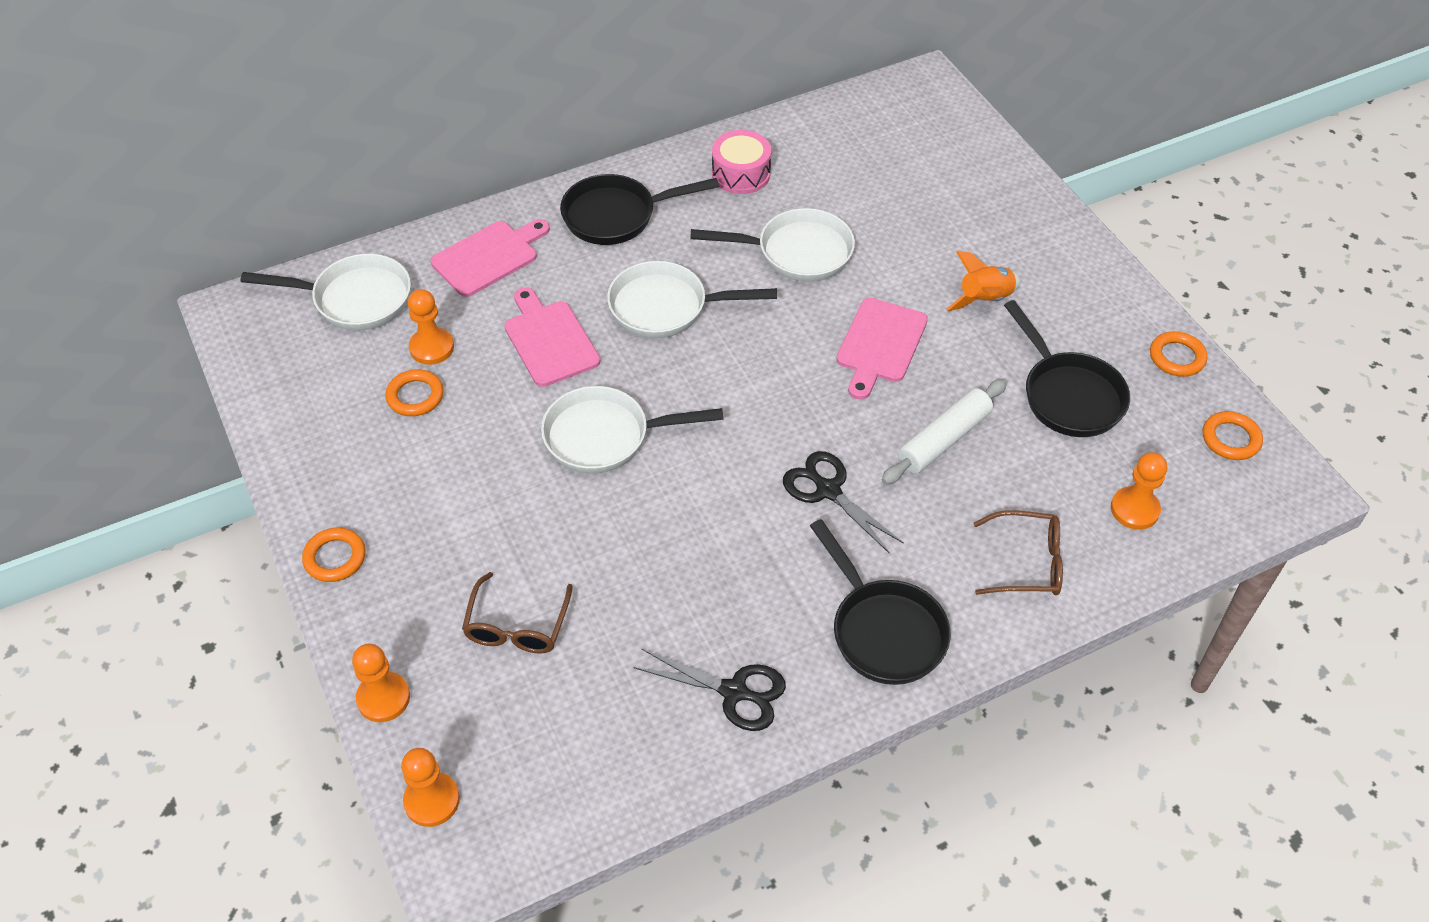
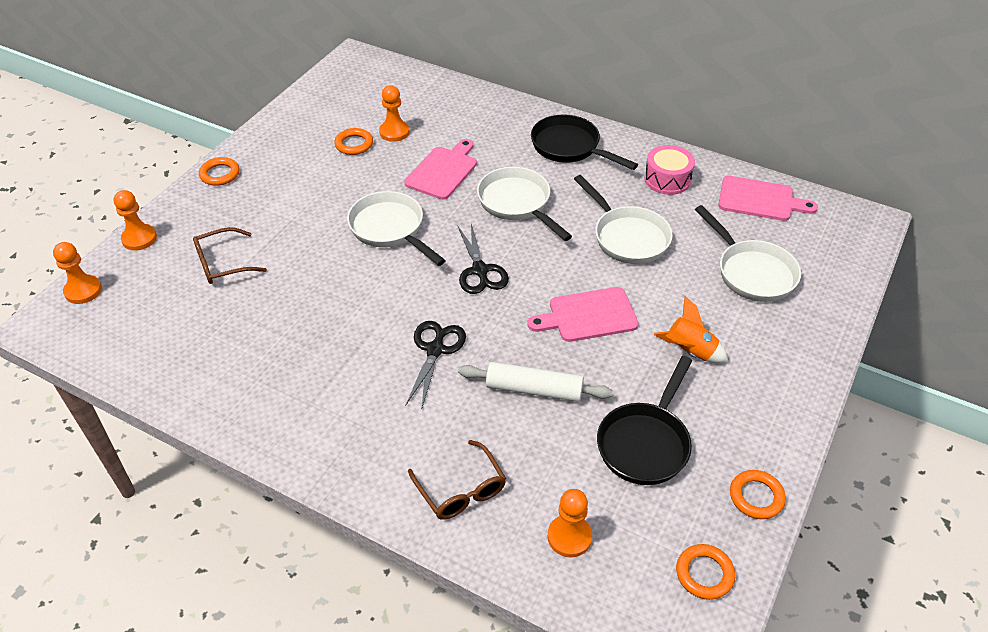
camera: 55 degrees right, 5 degrees down
white pan [240,254,411,331] -> white pan moved to [695,205,801,302]
pink cutting board [430,219,550,297] -> pink cutting board moved to [718,176,818,221]
black scissors [633,649,786,731] -> black scissors moved to [458,224,509,294]
black pan [810,519,951,685] -> none

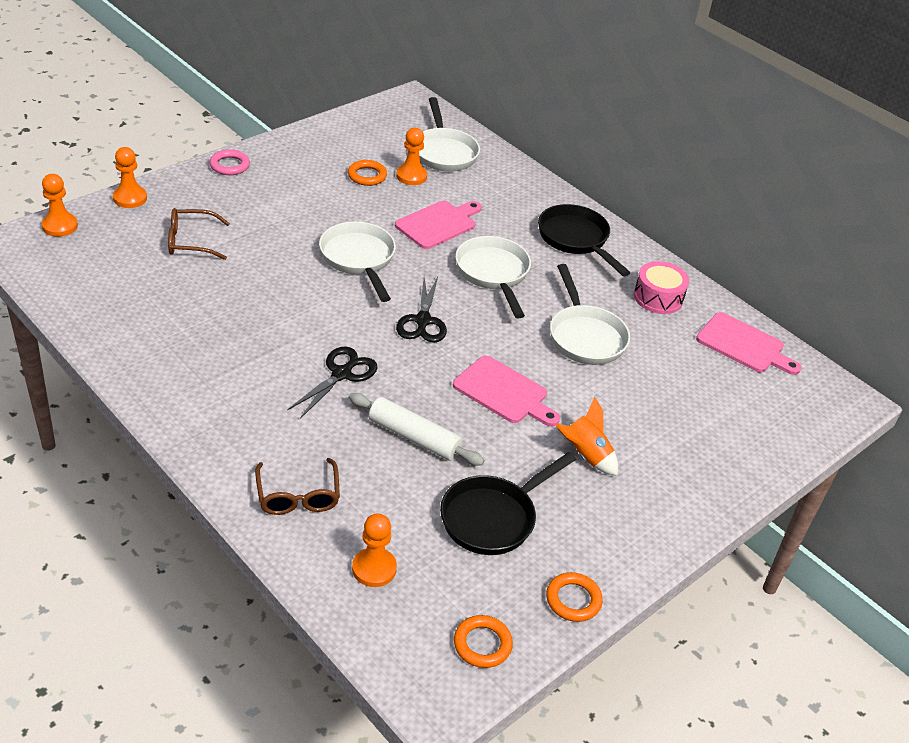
camera: 15 degrees right, 5 degrees down
orange ring [199,157,239,186] -> pink ring [209,149,250,175]
pink cutting board [528,287,639,342] -> pink cutting board turned 150 degrees counterclockwise [453,356,560,426]
white pan [695,205,801,302] -> white pan moved to [419,97,480,172]

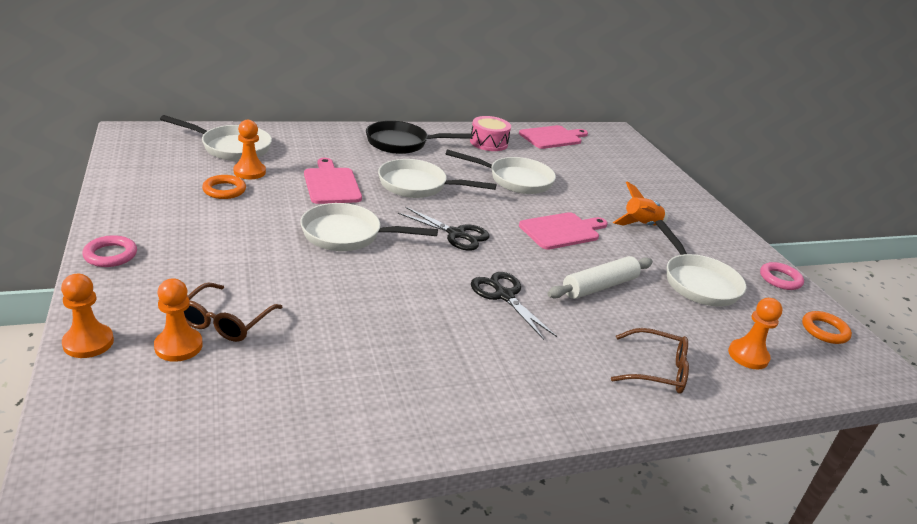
camera: 65 degrees left, 10 degrees down
orange pawn [42,174,78,237] -> orange pawn moved to [154,279,203,362]
black pan [440,452,576,555] -> white pan [655,220,746,306]
orange ring [546,572,603,622] -> pink ring [760,262,804,290]

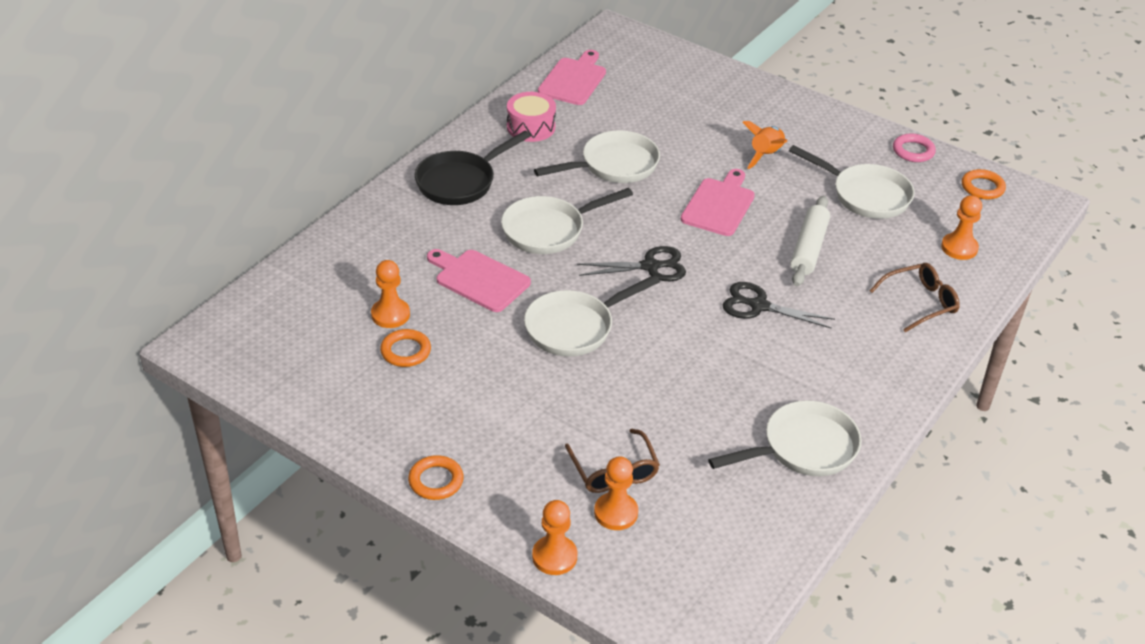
camera: 35 degrees left, 10 degrees up
pink ring [82,235,137,267] -> orange ring [408,455,464,500]
white pan [160,115,272,161] -> white pan moved to [708,400,862,476]

